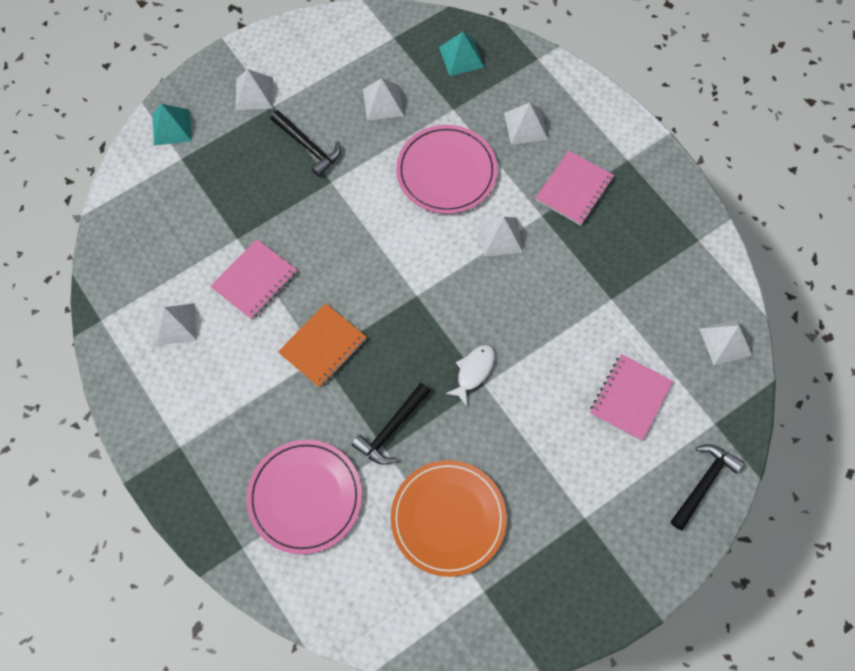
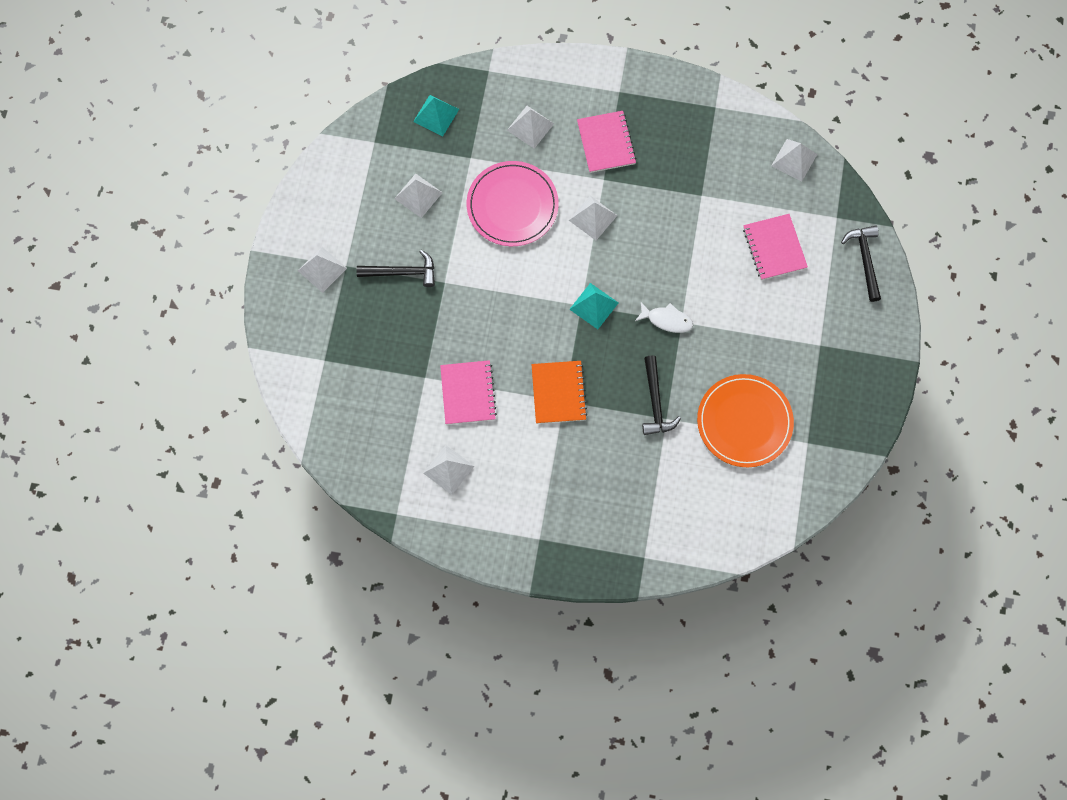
camera: 45 degrees left, 5 degrees up
turquoise pyramid [152,104,192,146] -> turquoise pyramid moved to [569,283,618,329]
pink plate [247,440,362,554] -> none
white fish [445,345,495,406] -> white fish turned 120 degrees clockwise [635,302,693,333]

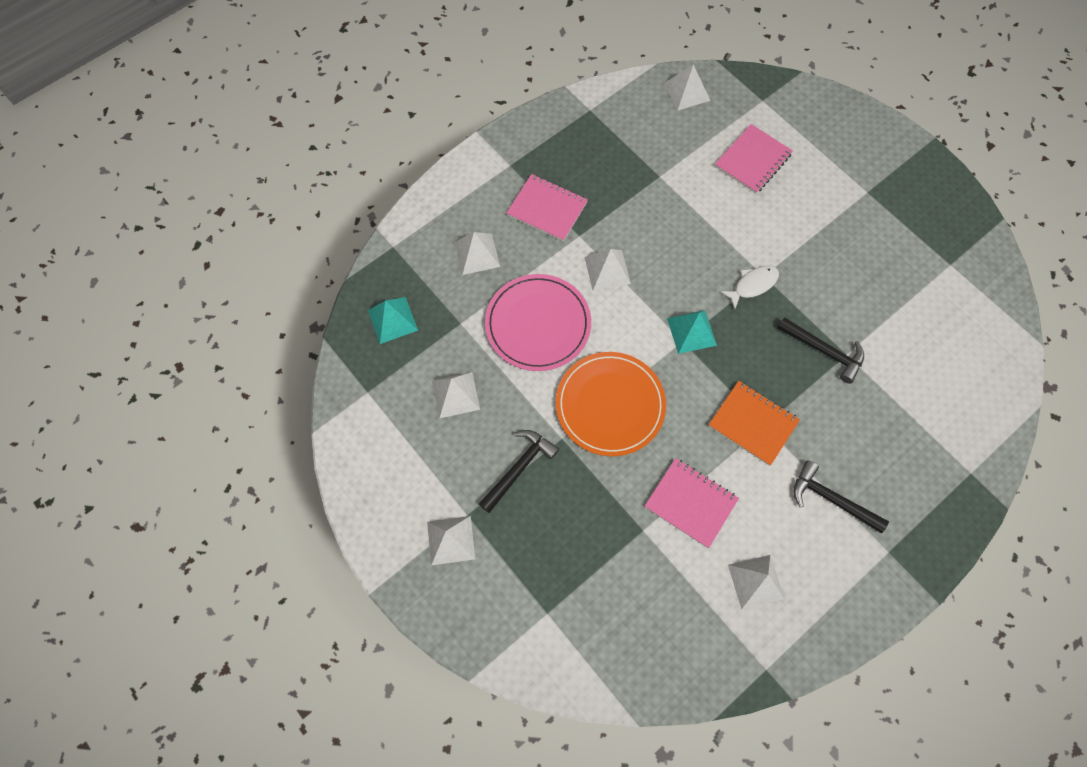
camera: 50 degrees left, 5 degrees down
orange plate [697,374,794,467] -> orange plate moved to [556,352,666,456]
pink notebook [743,214,808,280] -> pink notebook turned 75 degrees counterclockwise [715,124,793,194]
black hammer [841,226,881,302] -> black hammer moved to [793,460,889,533]

